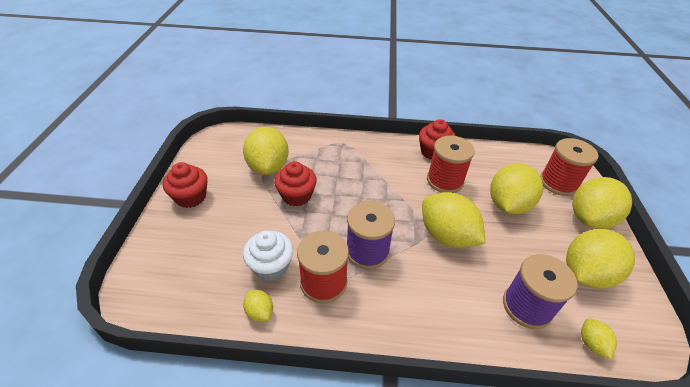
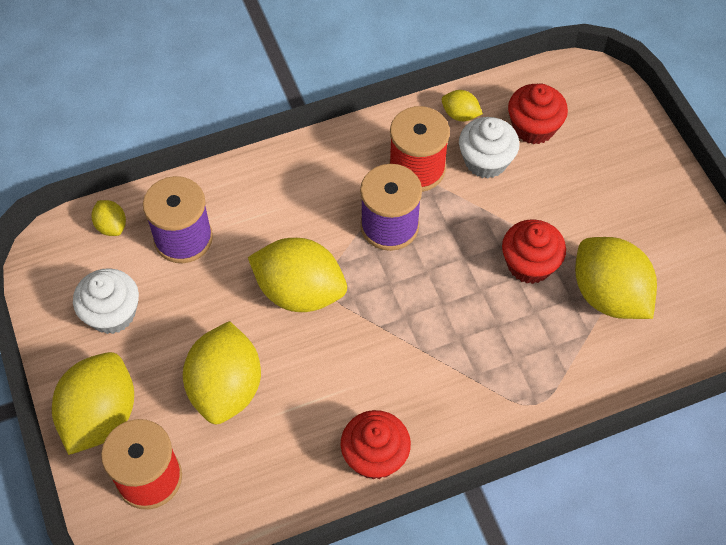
camera: 155 degrees right, 15 degrees up
red cupcake [163,162,208,208] -> red cupcake moved to [508,84,568,144]
red spool [427,136,475,193] -> none
yellow lemon [566,229,635,289] -> white cupcake [73,268,139,334]

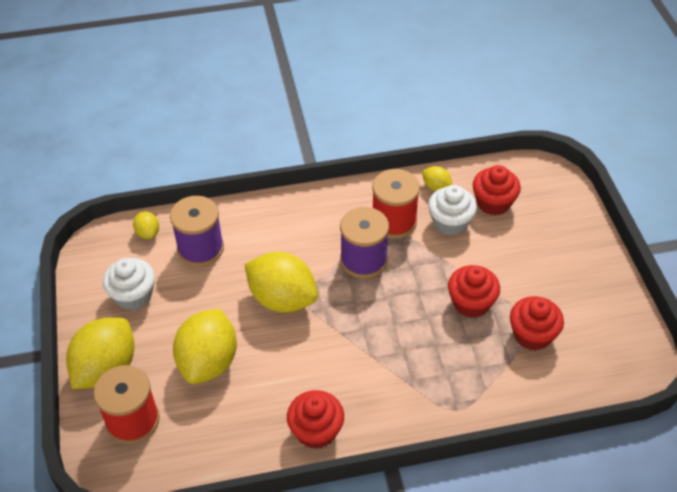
camera: 10 degrees right, 10 degrees down
yellow lemon [575,237,657,319] -> red cupcake [510,296,564,351]

